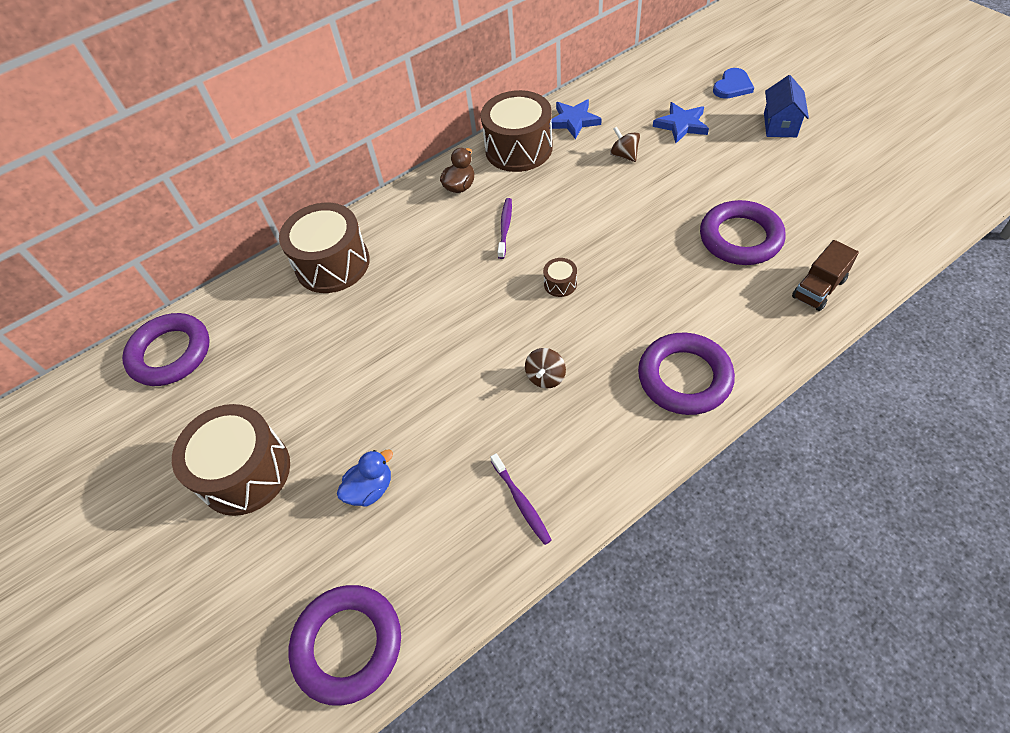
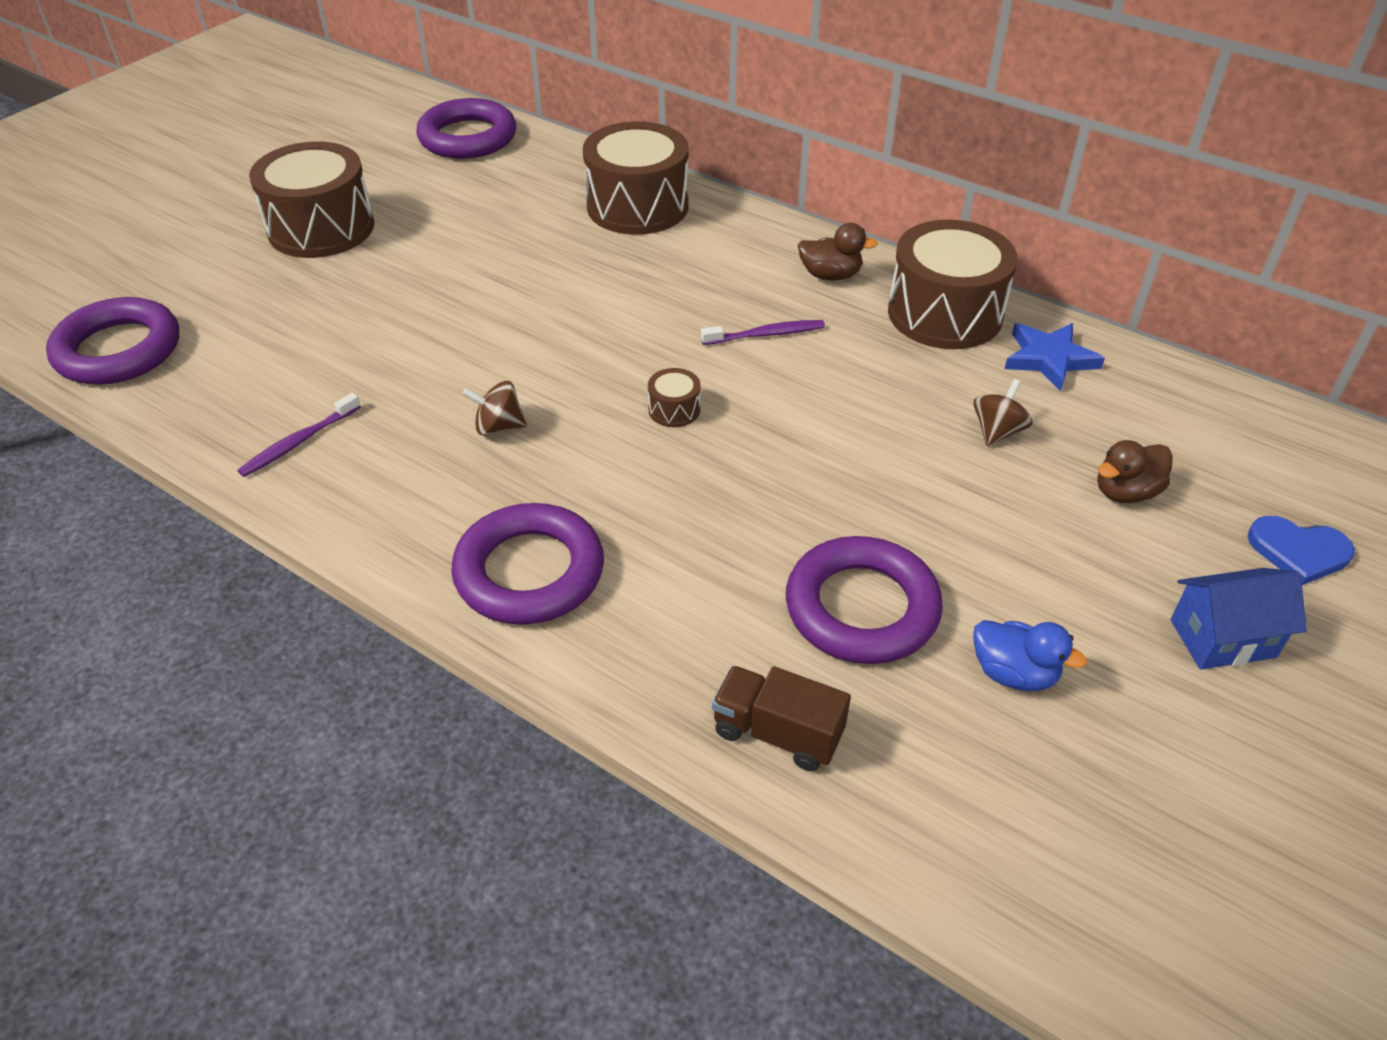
camera: 65 degrees right, 10 degrees down
blue duck [337,450,393,507] -> blue duck moved to [973,620,1087,691]
blue star [653,102,709,143] -> brown duck [1098,440,1173,503]

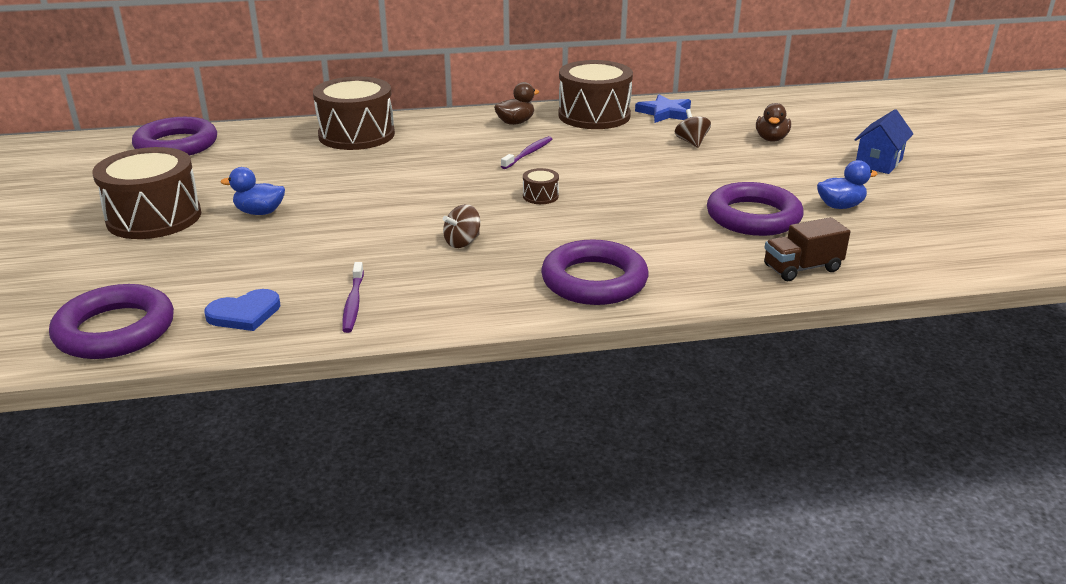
camera: 45 degrees left, 15 degrees down
blue heart [1247,516,1355,585] -> blue heart moved to [204,289,281,331]
none -> blue duck [221,167,285,215]

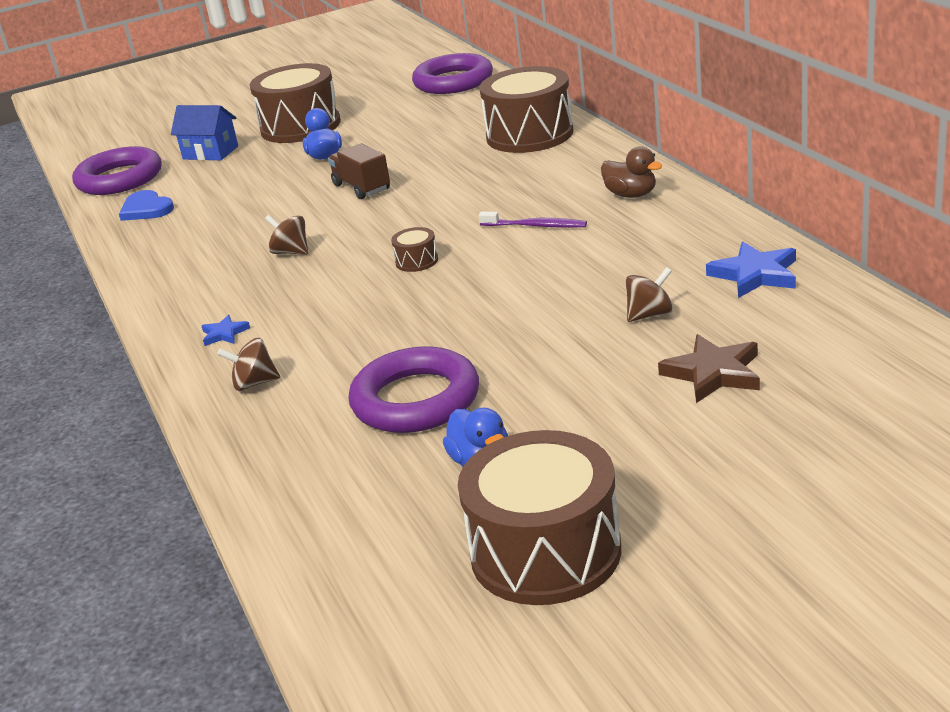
camera: 80 degrees right, 0 degrees up
purple toothbrush [342,262,364,333] -> none
purple ring [541,239,648,305] -> blue star [202,315,250,346]
brown drum [558,60,633,129] -> brown drum moved to [458,430,621,605]
brown duck [756,103,791,142] -> brown star [658,334,760,403]
brown truck [764,217,850,281] -> brown truck moved to [328,143,390,199]
blue house [855,109,914,174] -> blue house moved to [171,105,238,160]
none -> brown spinning top [217,338,280,391]

